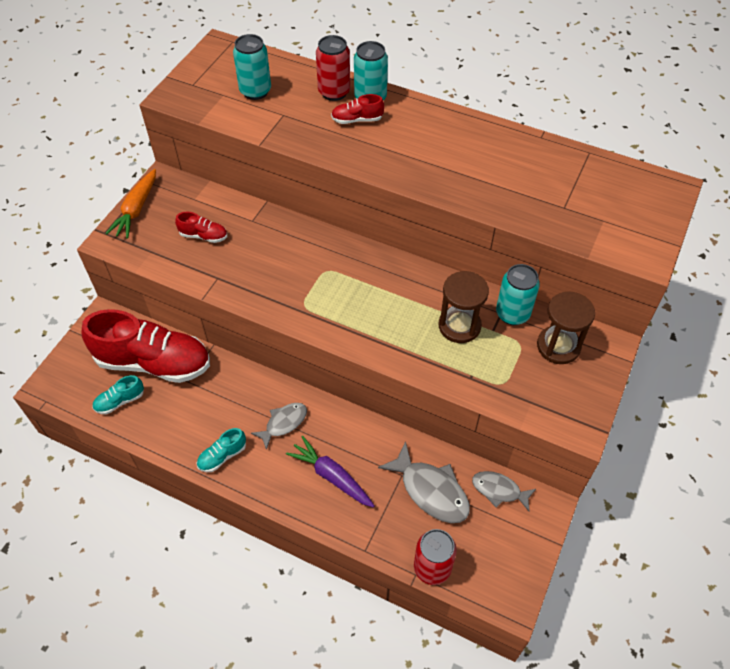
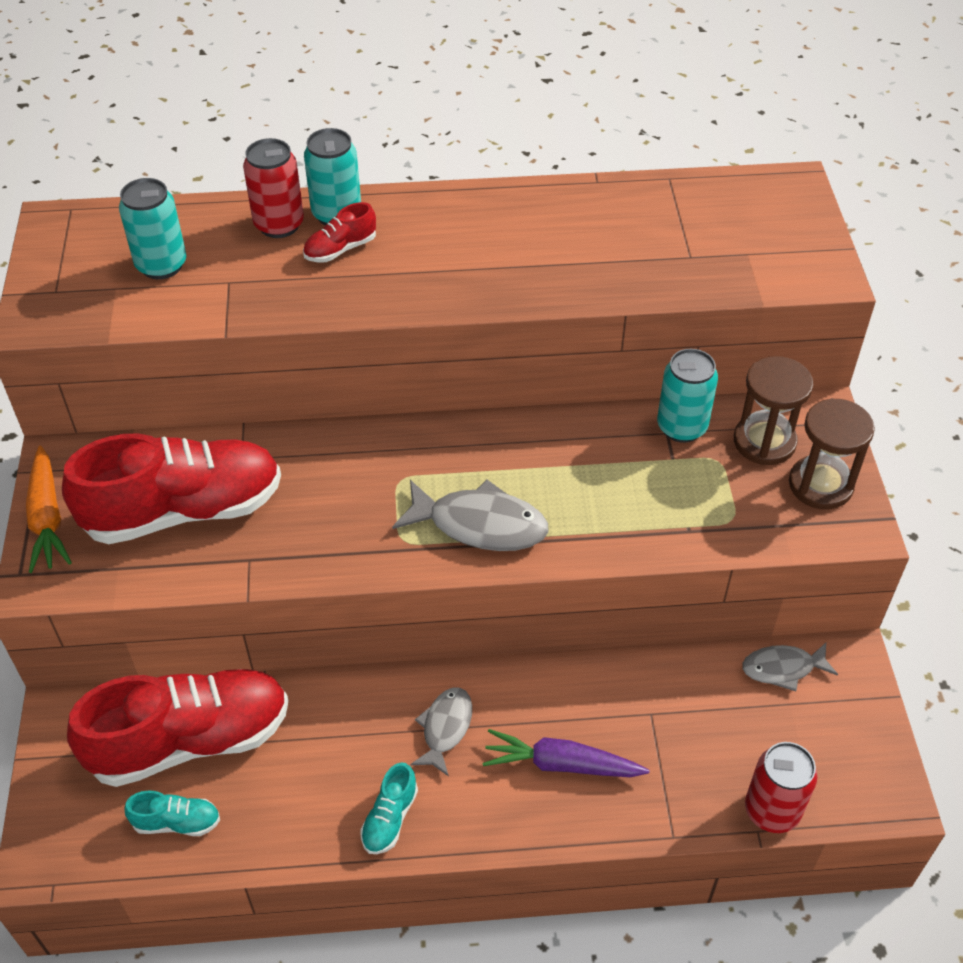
camera: 30 degrees left, 5 degrees down
turquoise shoe [92,375,144,414] -> turquoise shoe turned 120 degrees counterclockwise [124,791,220,836]
red shoe [175,212,227,243] -> red shoe [62,434,281,544], size x2.39
grey fish [378,441,470,523] -> grey fish moved to [392,480,549,551]
brown hourglass [439,271,489,343] -> brown hourglass moved to [789,398,875,509]

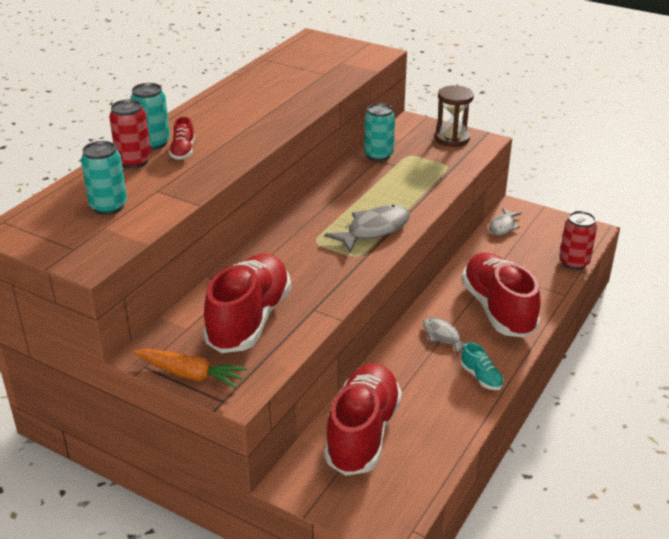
camera: 55 degrees left, 15 degrees down
turquoise shoe [124,791,220,836] -> none
purple carrot [483,729,650,777] -> red shoe [461,252,541,338]
brown hourglass [734,356,814,465] -> none

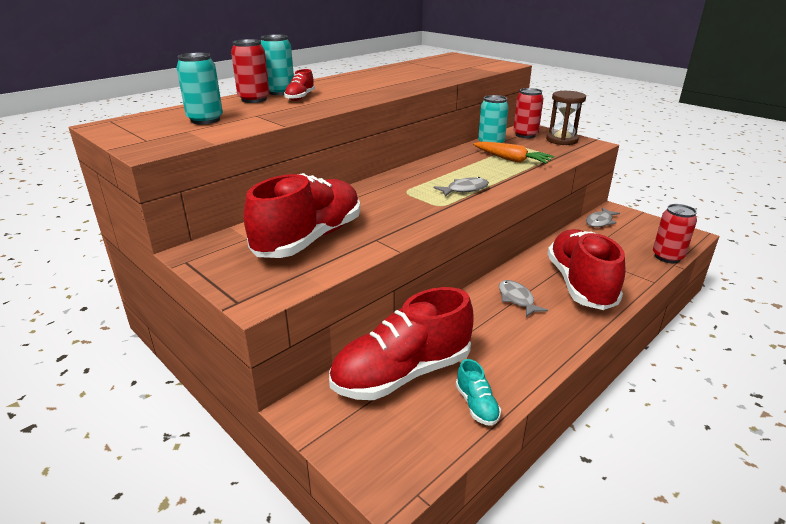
camera: 15 degrees right, 5 degrees down
orange carrot [133,349,248,389] -> orange carrot moved to [473,142,554,164]
red shoe [324,364,402,476] -> red shoe turned 150 degrees counterclockwise [329,287,473,400]
grey fish [325,204,410,253] -> grey fish [433,177,489,196], size x0.63
turquoise shoe [461,342,504,390] -> turquoise shoe moved to [456,359,501,426]
none -> red can [513,88,544,138]

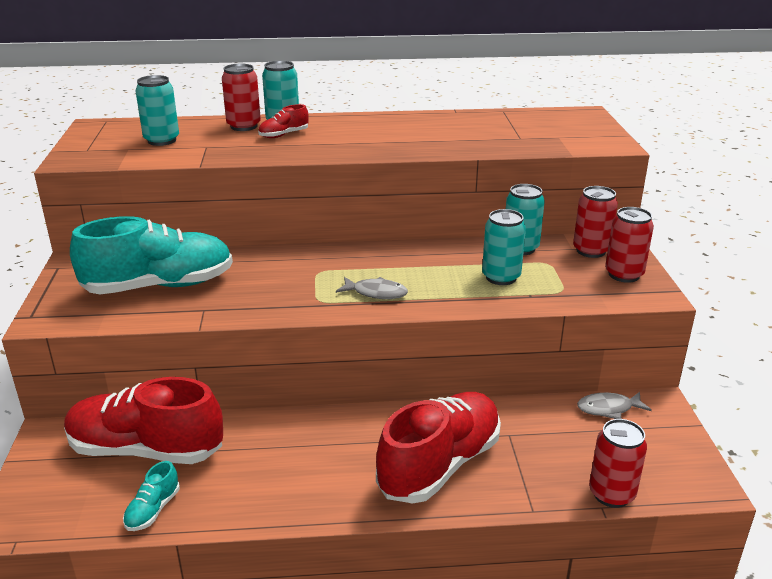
camera: 40 degrees right, 0 degrees up
red shoe [244,173,360,258] -> turquoise shoe [70,216,233,294]
orange carrot [473,142,554,164] -> turquoise can [482,209,526,285]
grey fish [499,280,548,317] -> none
brown hourglass [546,91,586,145] -> red can [605,207,654,283]

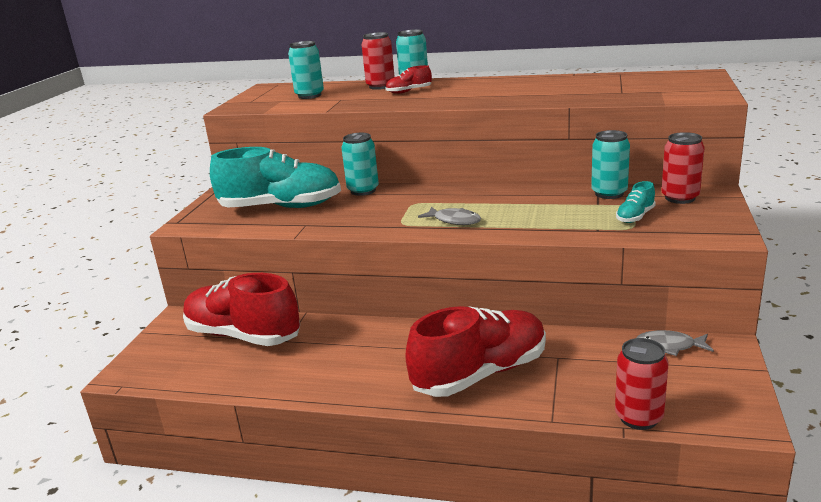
camera: 20 degrees right, 5 degrees down
turquoise shoe [123,461,180,531] -> turquoise shoe moved to [616,181,656,223]
turquoise can [482,209,526,285] -> turquoise can moved to [341,133,379,196]
red can [605,207,654,283] -> none

